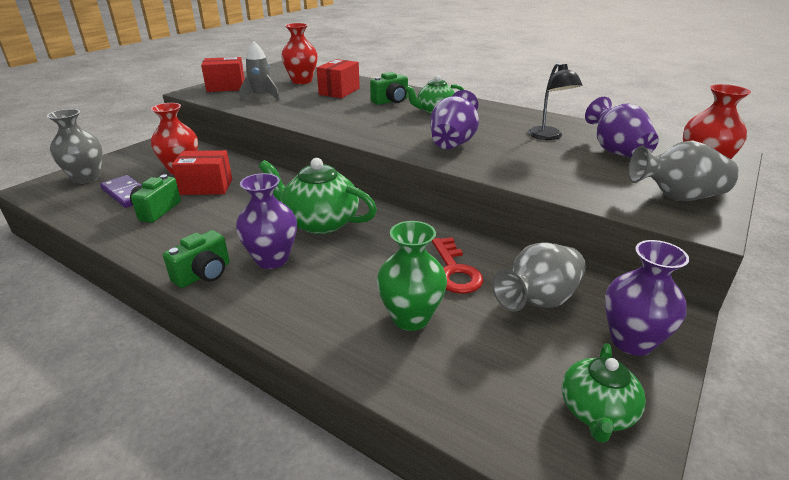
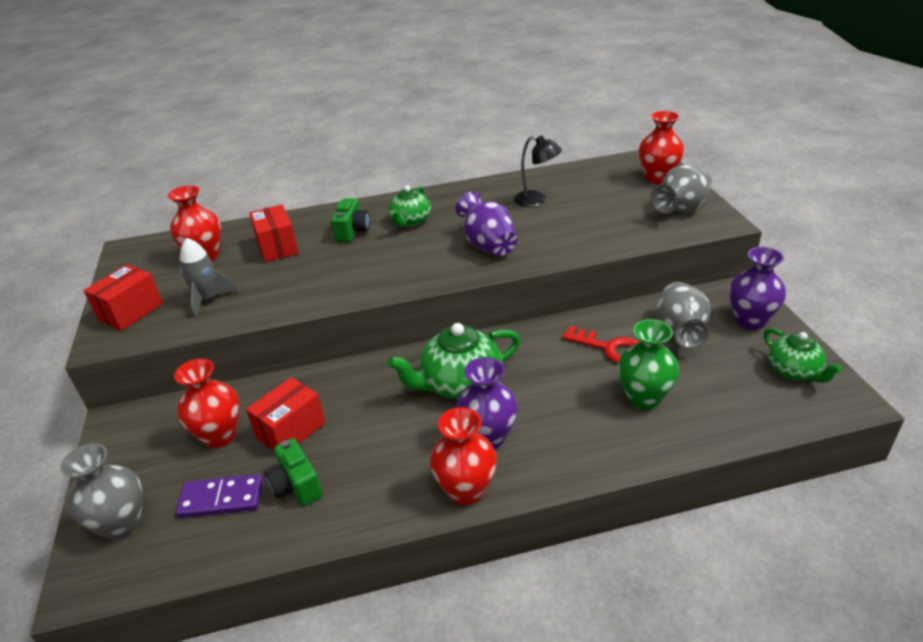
camera: 45 degrees left, 5 degrees up
green camera [163,230,230,288] -> red vase [430,407,497,505]
purple vase [585,97,659,158] -> none

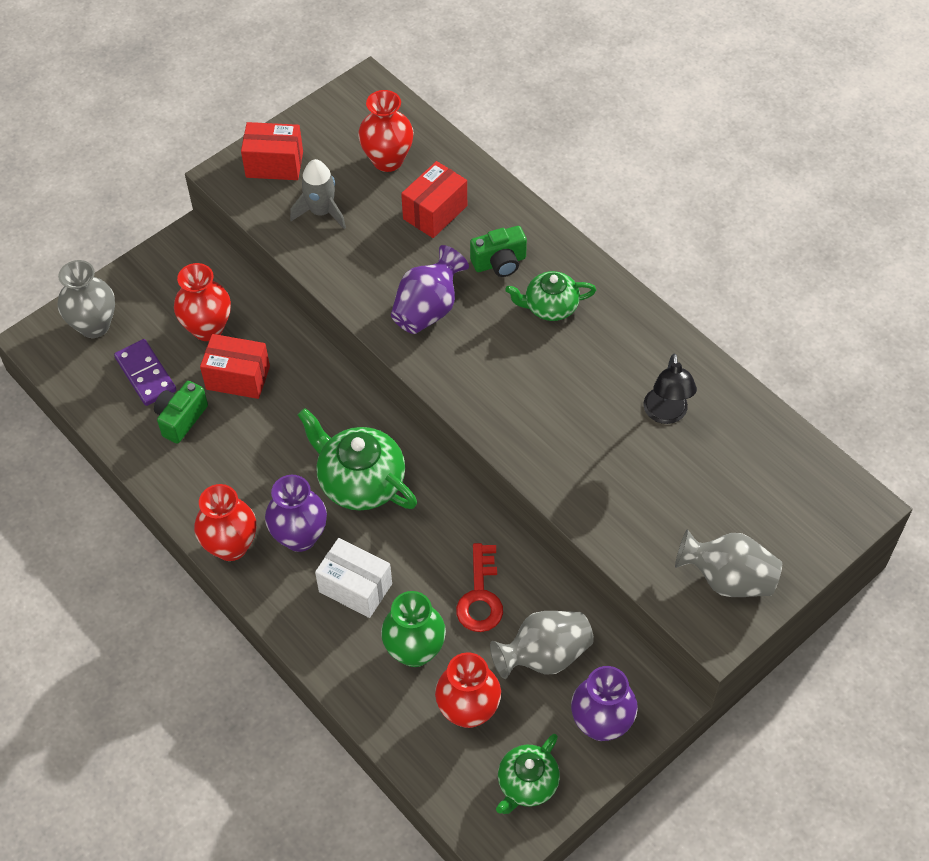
camera: 60 degrees right, 20 degrees up
purple vase [456,192,517,256] -> purple vase moved to [391,245,469,334]
red vase [639,111,684,184] -> red vase moved to [435,652,501,728]
none -> white box [315,538,392,618]

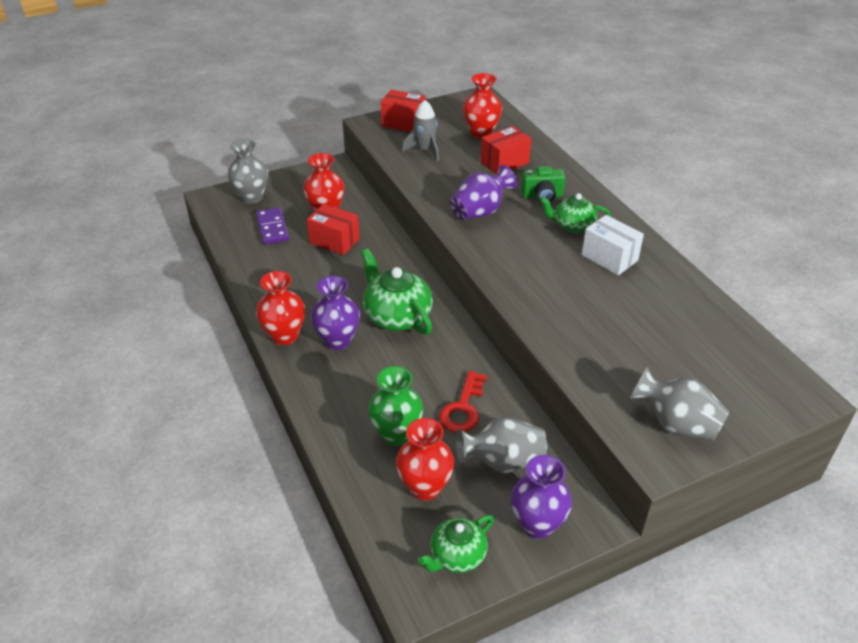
camera: 15 degrees right, 15 degrees down
green camera [154,381,208,444] -> none
white box [315,538,392,618] -> white box moved to [582,215,644,275]
black lamp [644,354,697,424] -> none

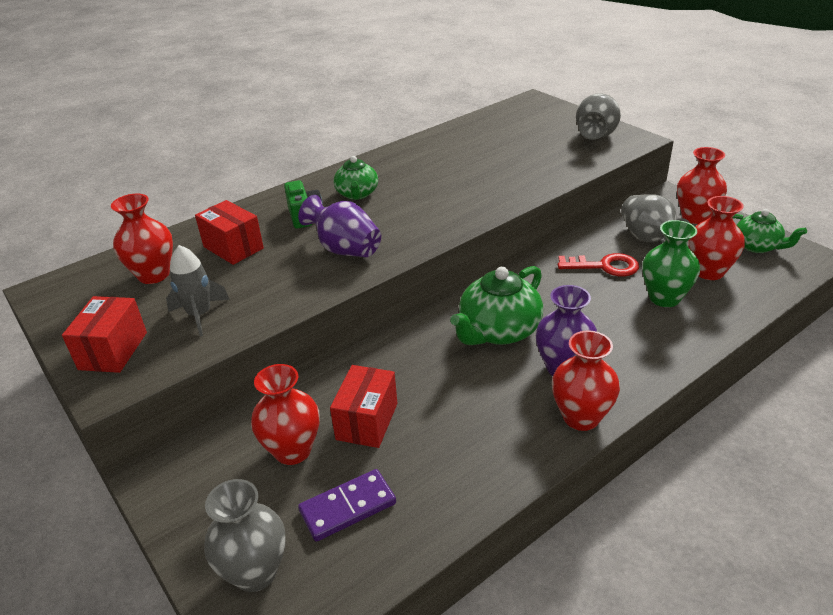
camera: 100 degrees left, 5 degrees down
purple vase [511,455,572,539] -> red vase [677,147,727,224]
white box [582,215,644,275] -> none

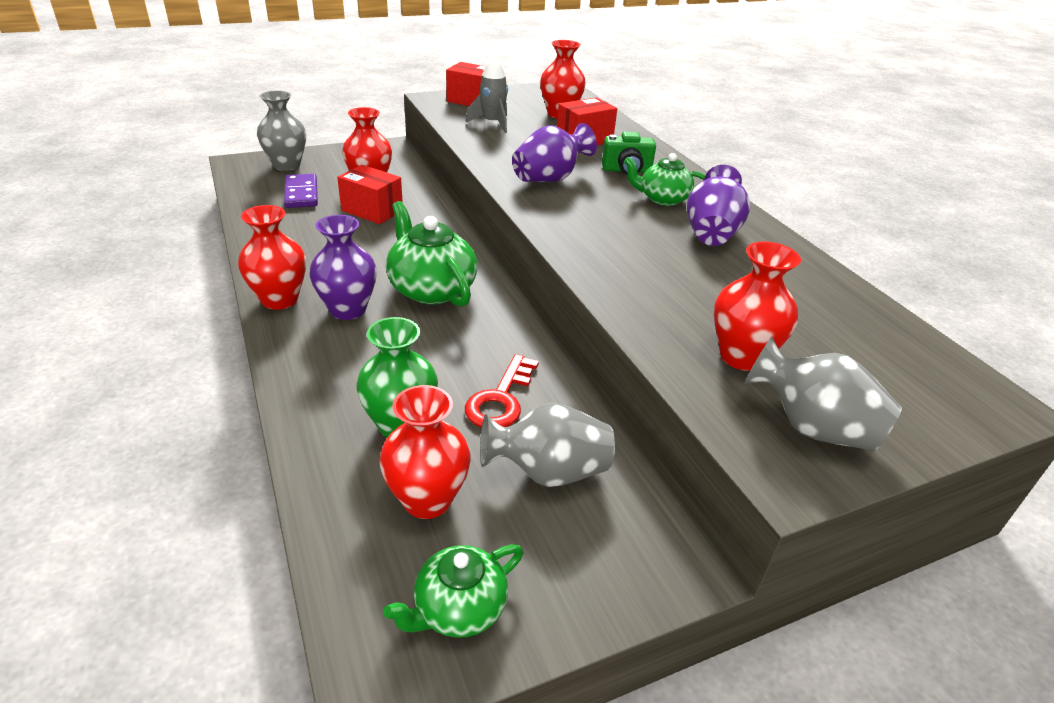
camera: 100 degrees right, 0 degrees up
red vase [677,147,727,224] -> red vase moved to [714,242,801,371]
none -> purple vase [687,165,750,246]

